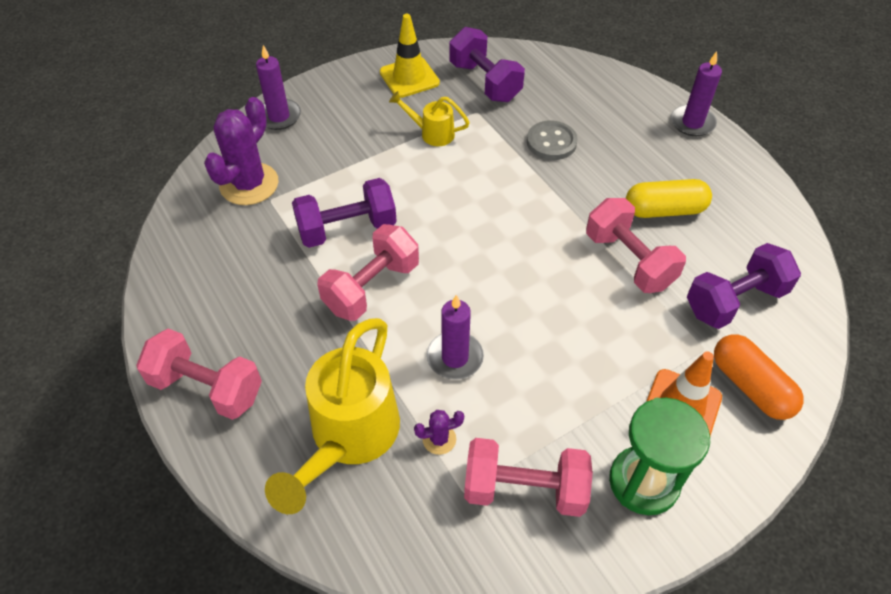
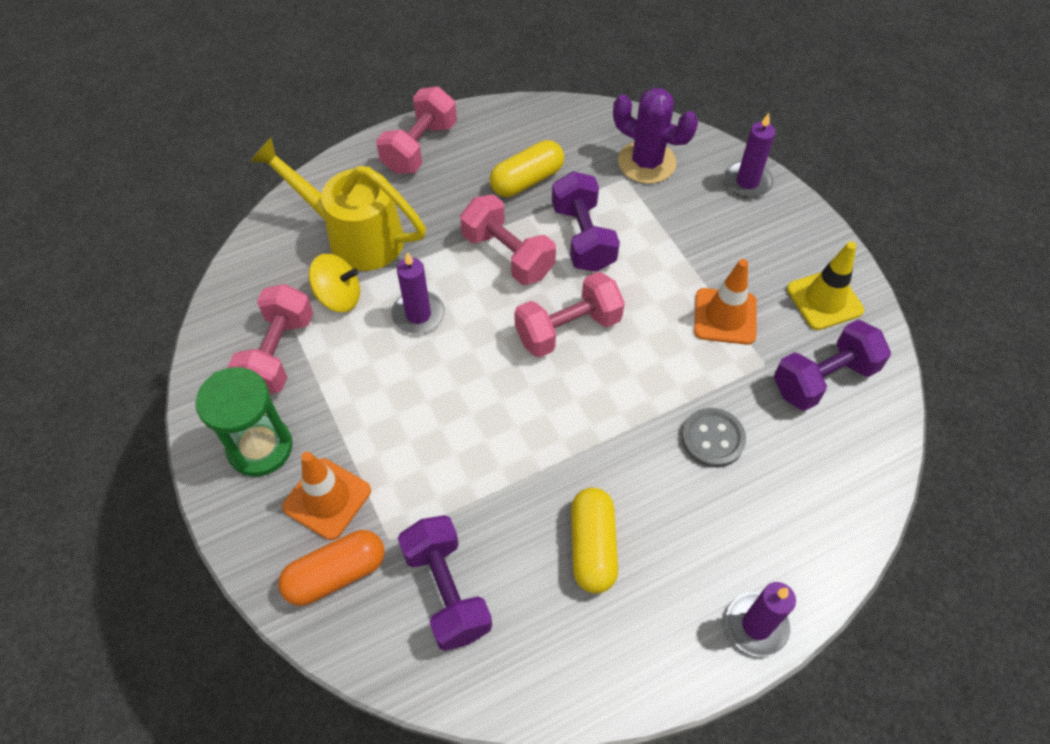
camera: 95 degrees right, 5 degrees up
yellow watering can [389,91,470,146] -> orange traffic cone [694,259,757,345]
purple cactus [414,410,464,455] -> yellow spinning top [309,254,360,312]
pink dumbbell [586,198,686,293] -> pink dumbbell moved to [515,272,625,358]
none -> yellow capsule [490,140,564,197]

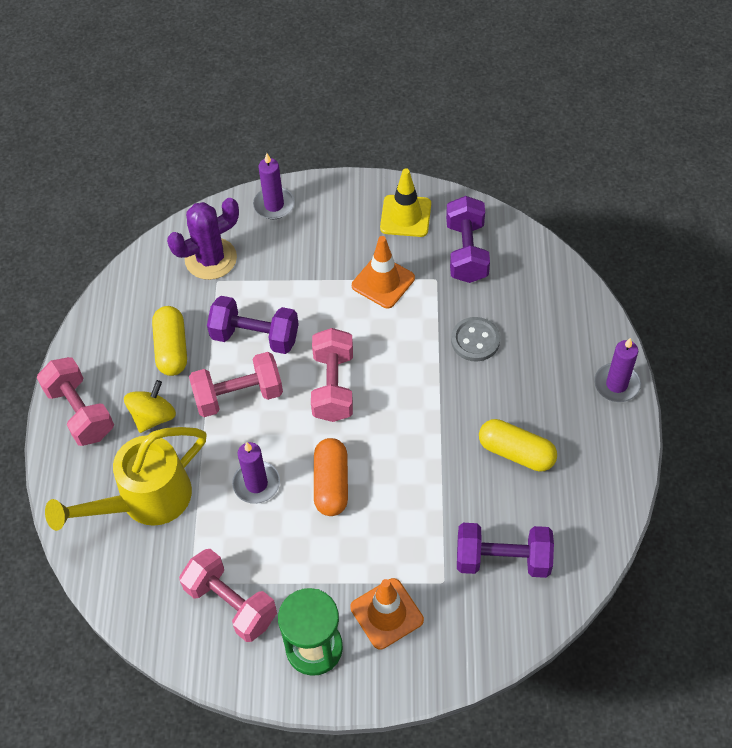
camera: 60 degrees left, 0 degrees up
orange capsule [278,530,385,606] -> orange capsule moved to [314,438,348,516]
yellow spinning top [309,254,360,312] -> yellow spinning top moved to [124,380,176,433]

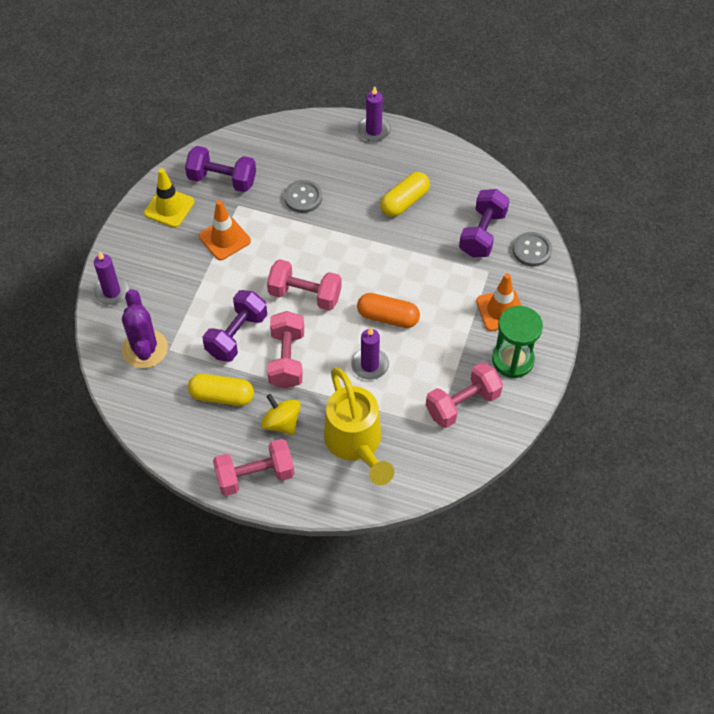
camera: 75 degrees left, 0 degrees up
none -> grey button [513,232,552,267]

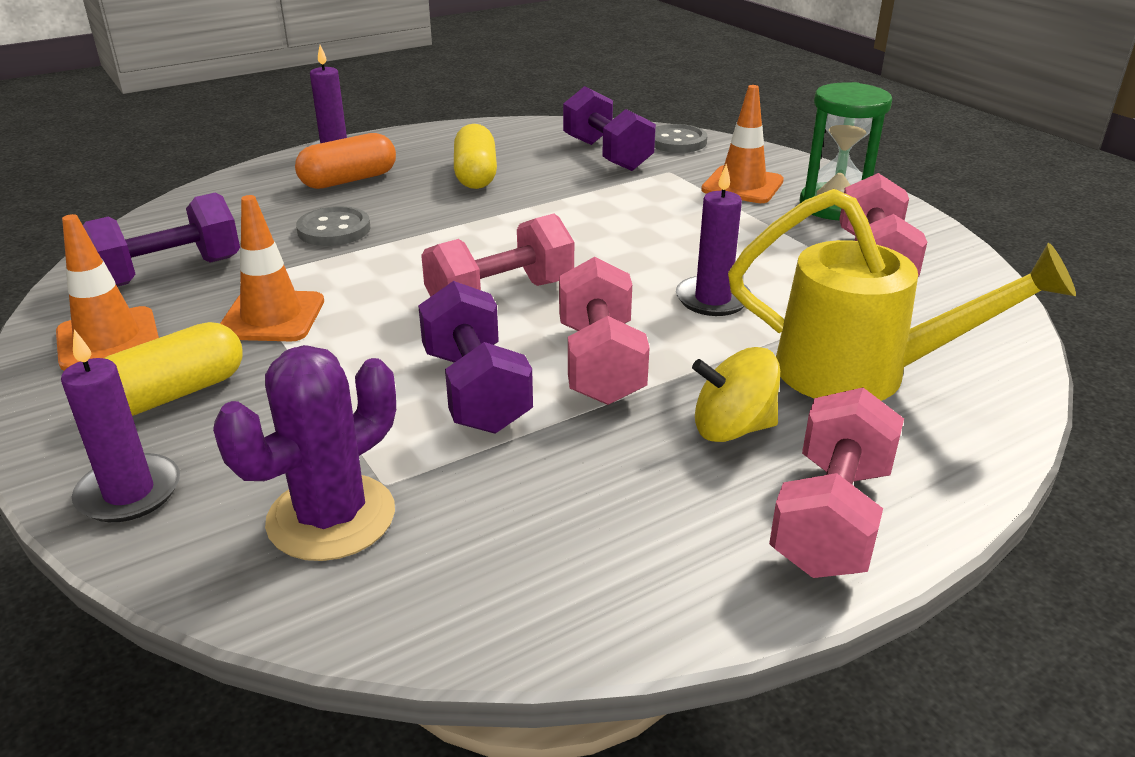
camera: 50 degrees left, 25 degrees down
purple cactus [122,289,168,369] -> purple cactus turned 75 degrees counterclockwise [213,345,396,561]
yellow traffic cone [144,168,195,228] -> orange traffic cone [56,214,159,371]
yellow capsule [188,374,254,406] -> yellow capsule moved to [104,322,242,416]
pink dumbbell [267,311,304,389] -> pink dumbbell turned 45 degrees clockwise [559,257,650,405]
orange capsule [357,293,420,328] -> orange capsule moved to [295,133,396,189]

